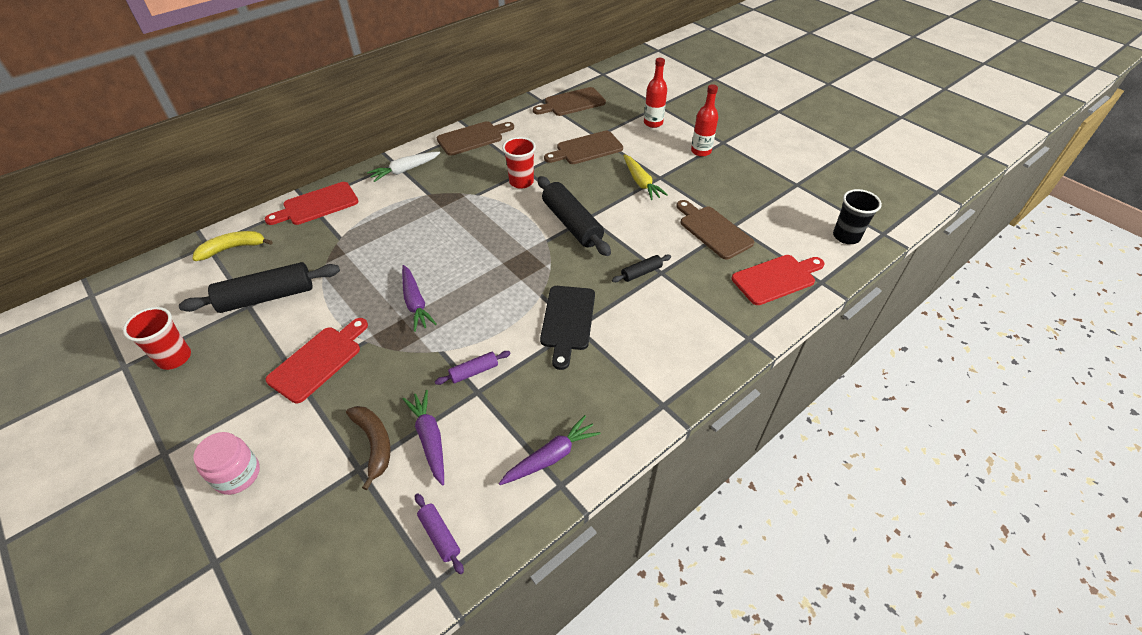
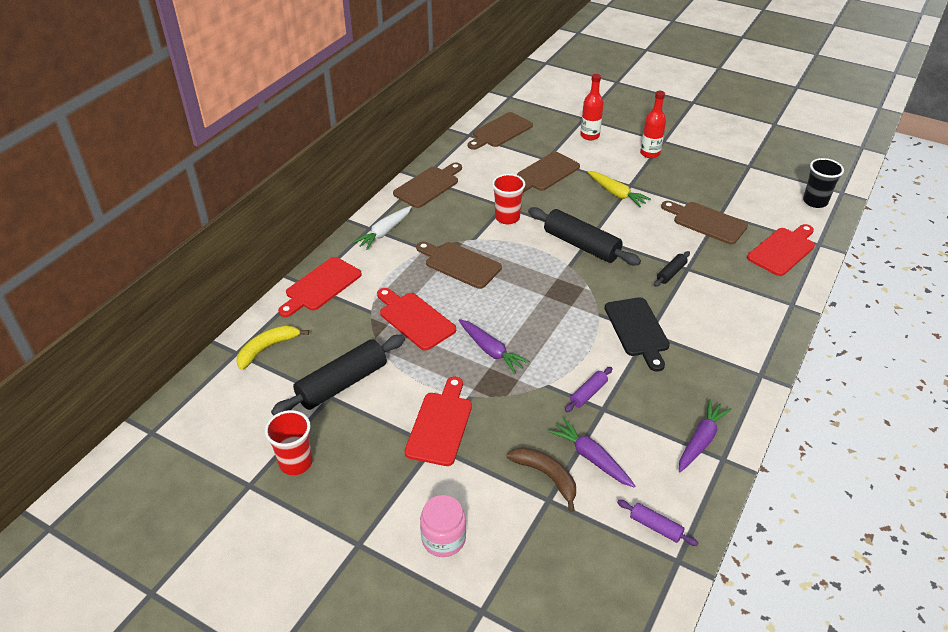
camera: 20 degrees left, 5 degrees down
none -> red cutting board [377,288,456,350]
none -> brown cutting board [416,242,502,289]

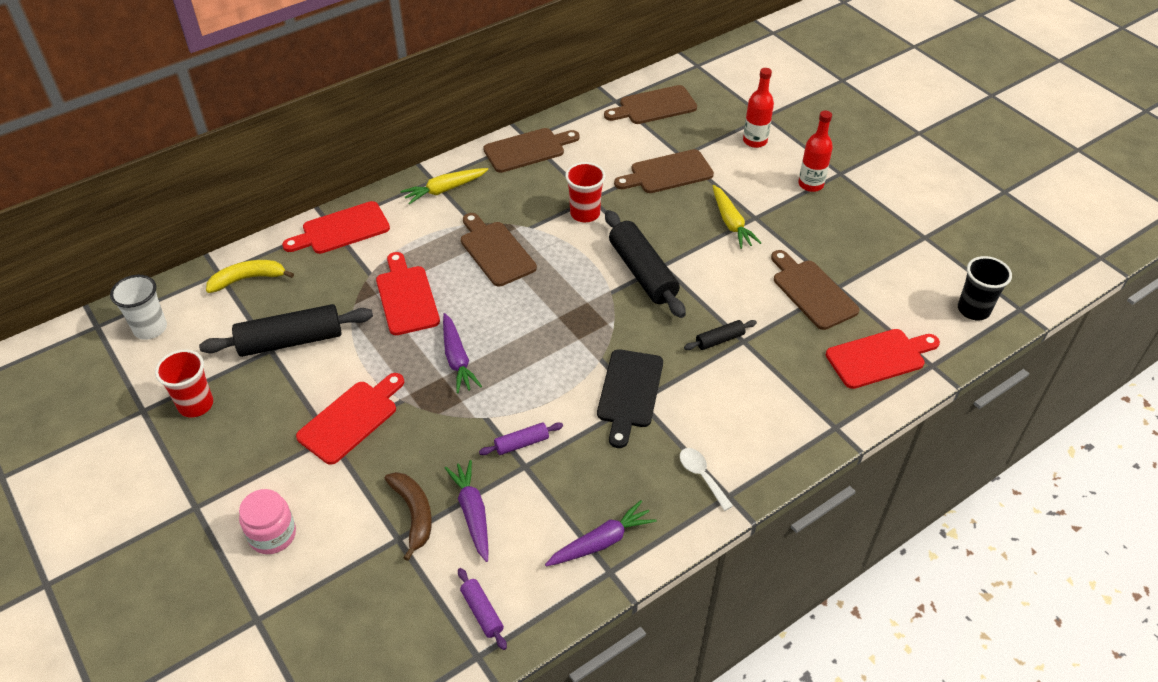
camera: 25 degrees right, 5 degrees up
white carrot [353,206,412,250] -> yellow carrot [401,168,488,205]
none -> white cup [110,275,167,340]
none -> white spoon [680,448,733,511]

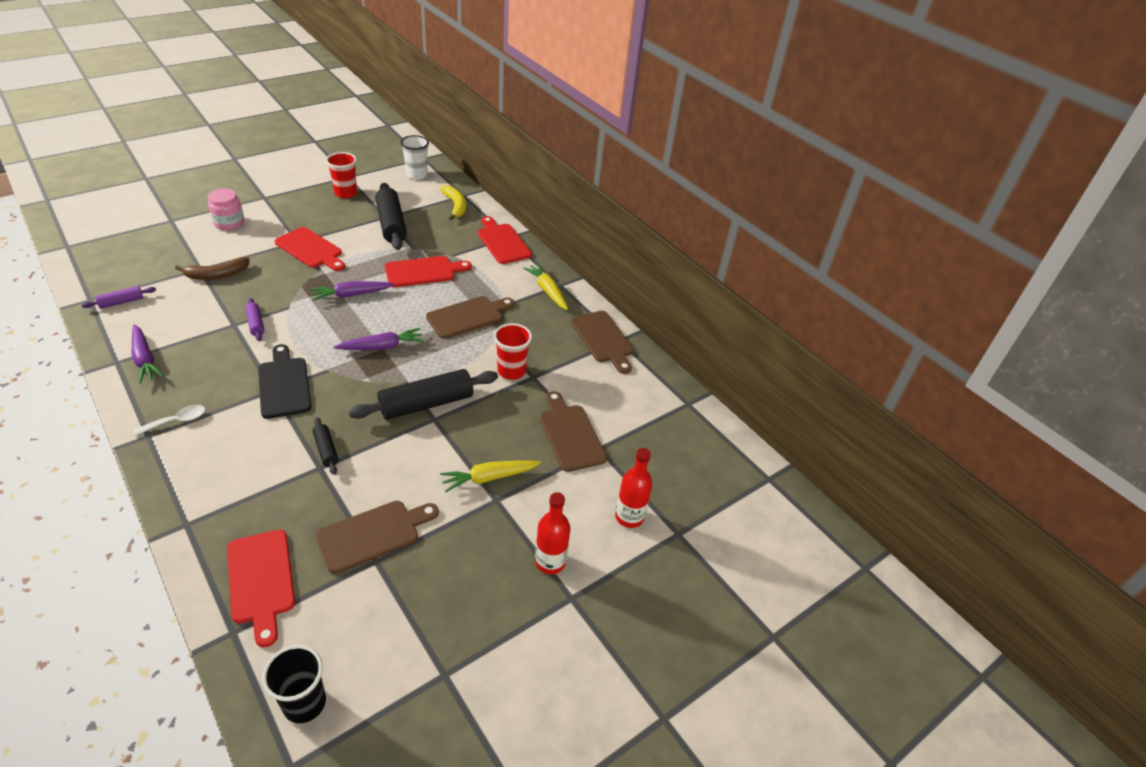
camera: 85 degrees right, 5 degrees down
purple carrot [445,460,488,562] -> purple carrot moved to [334,328,424,350]
black cutting board [597,349,663,448] -> black cutting board turned 60 degrees clockwise [258,344,311,419]
brown cutting board [604,85,697,124] -> none

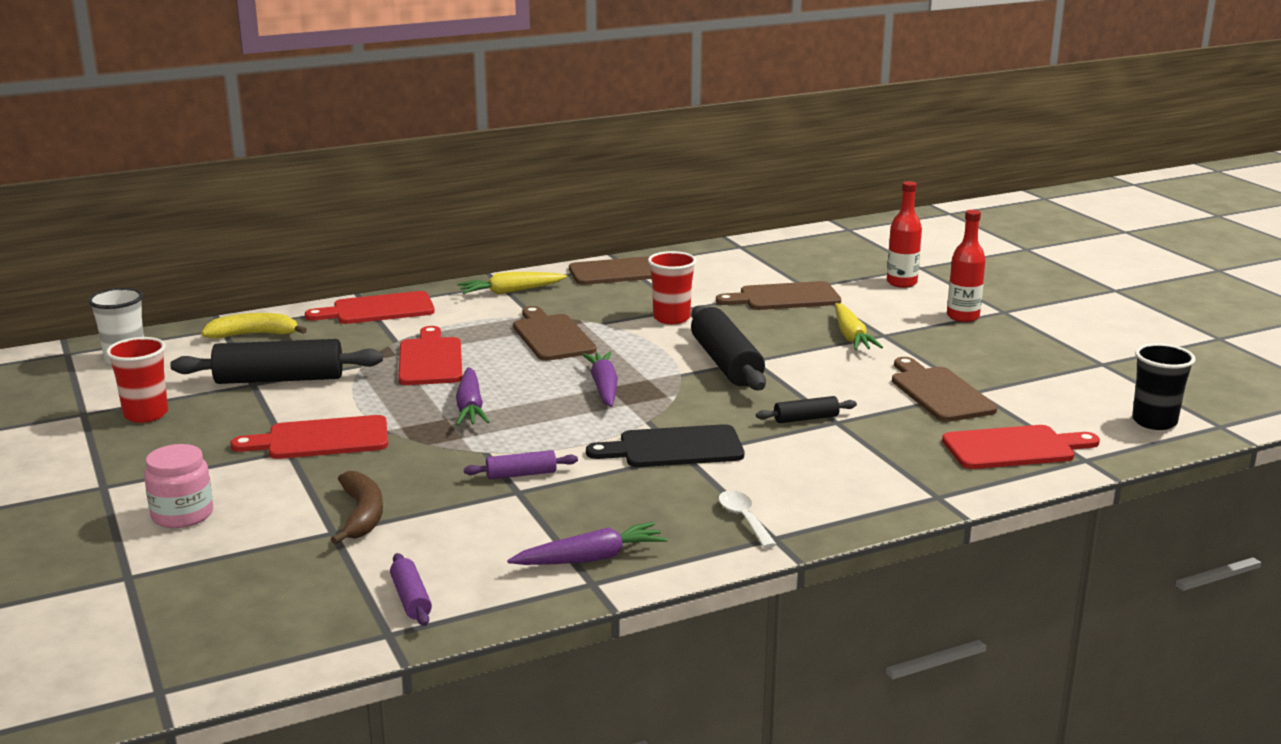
camera: 75 degrees left, 20 degrees down
red cutting board [275,227,345,271] -> red cutting board turned 150 degrees counterclockwise [230,415,388,459]

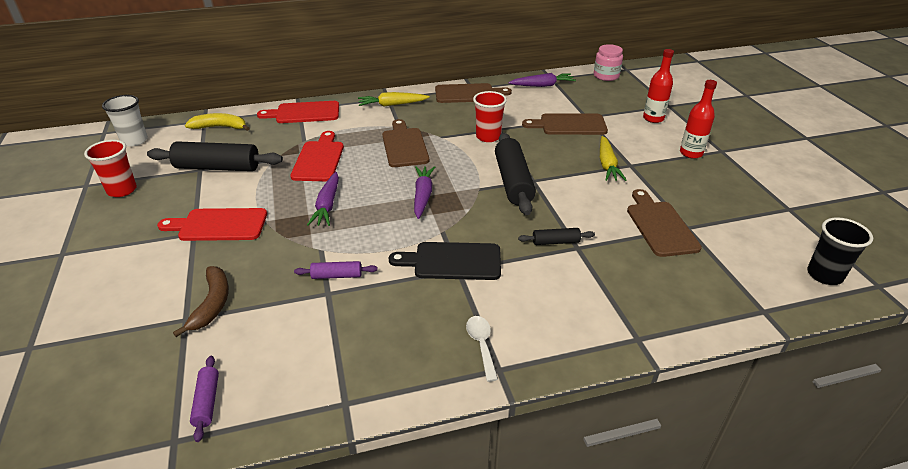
camera: 10 degrees right, 15 degrees up
pink jar [144,444,213,528] -> pink jar moved to [594,44,623,81]
purple carrot [507,522,668,565] -> purple carrot moved to [508,73,576,87]
red cutting board [942,425,1100,469] -> none

